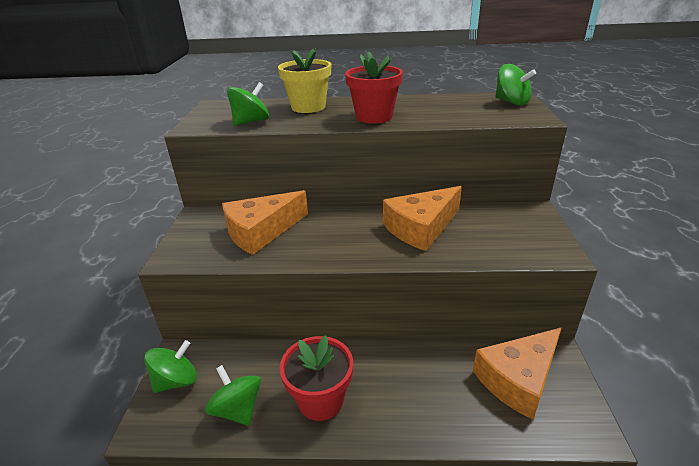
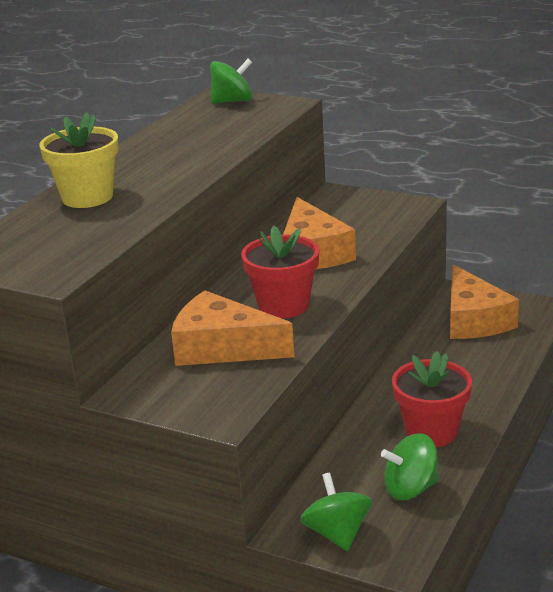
camera: 65 degrees left, 5 degrees down
orange cheese [222,190,308,255] -> orange cheese turned 120 degrees clockwise [171,291,294,366]
green spinning top [227,82,269,126] -> none
red flower pot [345,52,403,124] -> red flower pot moved to [241,226,319,319]

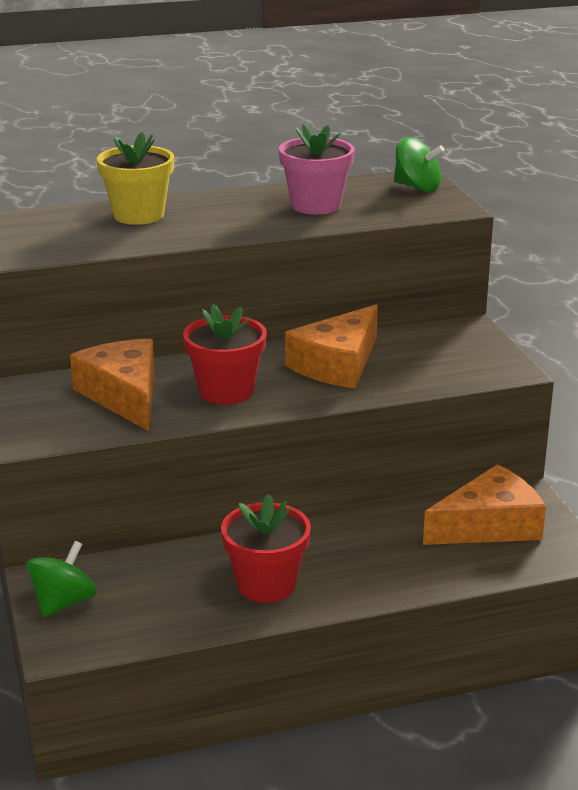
camera: 45 degrees right, 0 degrees up
green spinning top [381,433,439,501] -> none
orange cheese [450,264,519,339] -> orange cheese turned 150 degrees counterclockwise [423,464,546,545]
none -> pink flower pot [279,123,355,215]

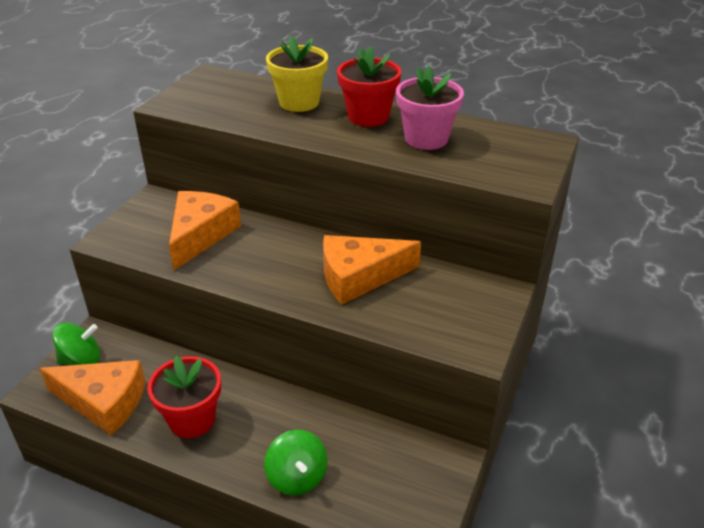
camera: 40 degrees right, 10 degrees up
red flower pot [183,304,267,405] -> red flower pot moved to [337,46,401,127]
green spinning top [394,137,444,192] -> green spinning top moved to [264,430,328,495]
orange cheese [423,464,546,545] -> orange cheese moved to [40,360,146,435]

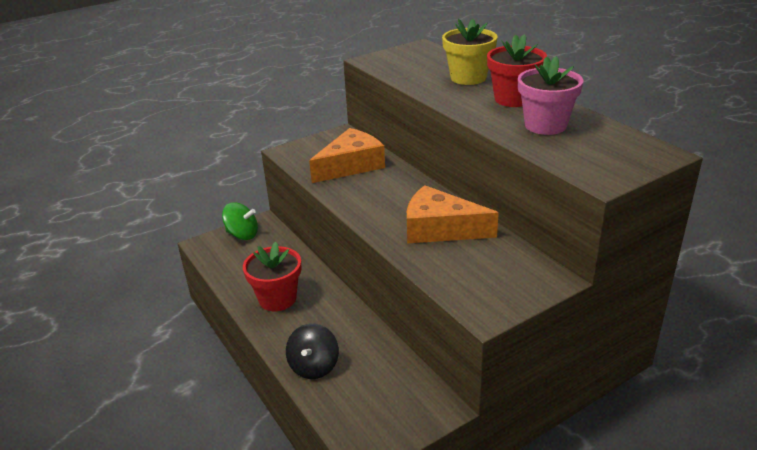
camera: 35 degrees right, 5 degrees down
orange cheese [40,360,146,435] -> none
green spinning top [264,430,328,495] -> black spinning top [286,324,339,379]

